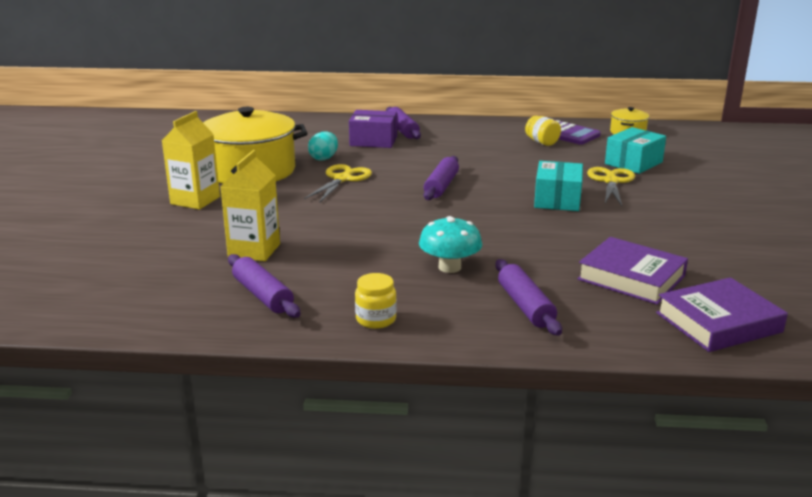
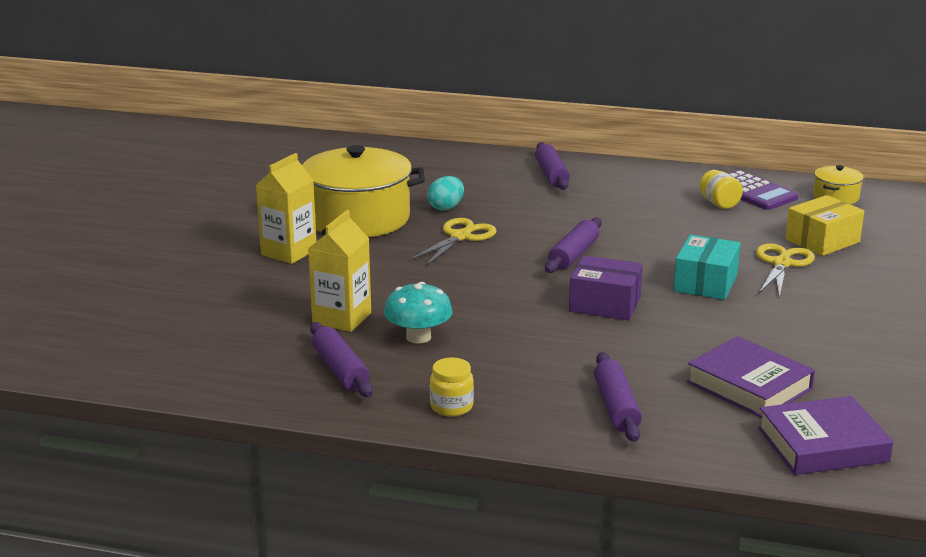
camera: 10 degrees right, 0 degrees up
purple box [349,110,397,148] -> purple box moved to [569,255,643,320]
turquoise mushroom [419,216,482,273] -> turquoise mushroom moved to [384,282,453,344]
turquoise box [605,127,666,174] -> yellow box [785,195,864,256]

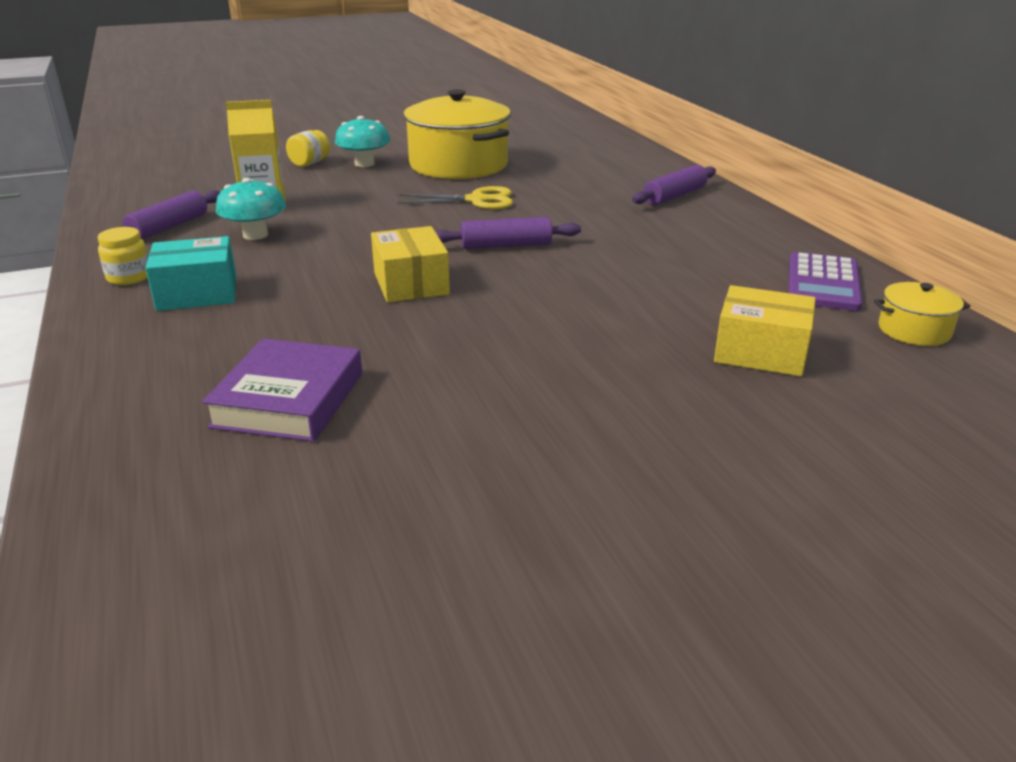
camera: 55 degrees right, 5 degrees up
yellow carton [256,153,317,264] -> turquoise mushroom [335,116,390,167]
turquoise egg [427,176,464,211] -> none
purple box [569,255,643,320] -> yellow box [371,226,450,302]
purple rolling pin [594,352,642,442] -> none
turquoise box [673,234,740,300] -> turquoise box moved to [145,236,237,311]
yellow jar [699,170,743,209] -> yellow jar moved to [286,130,330,167]
yellow scissors [756,243,815,297] -> none
purple book [758,396,893,475] -> none

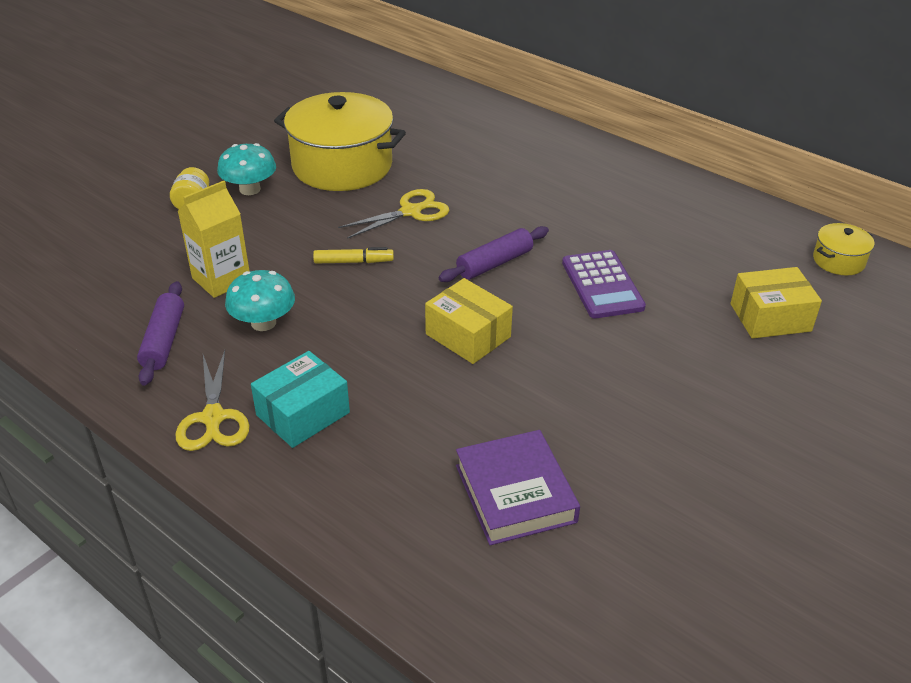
camera: 30 degrees left, 10 degrees up
yellow jar [98,227,148,285] -> yellow scissors [176,350,249,451]
purple rolling pin [632,165,716,205] -> none
purple calculator [788,252,863,311] -> purple calculator moved to [562,250,646,318]
none -> yellow marker [313,247,394,264]

